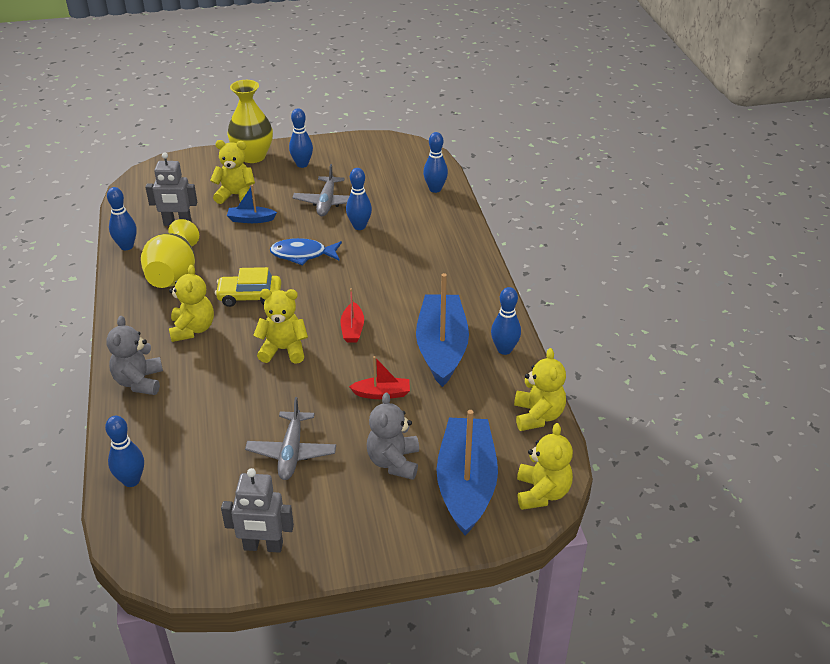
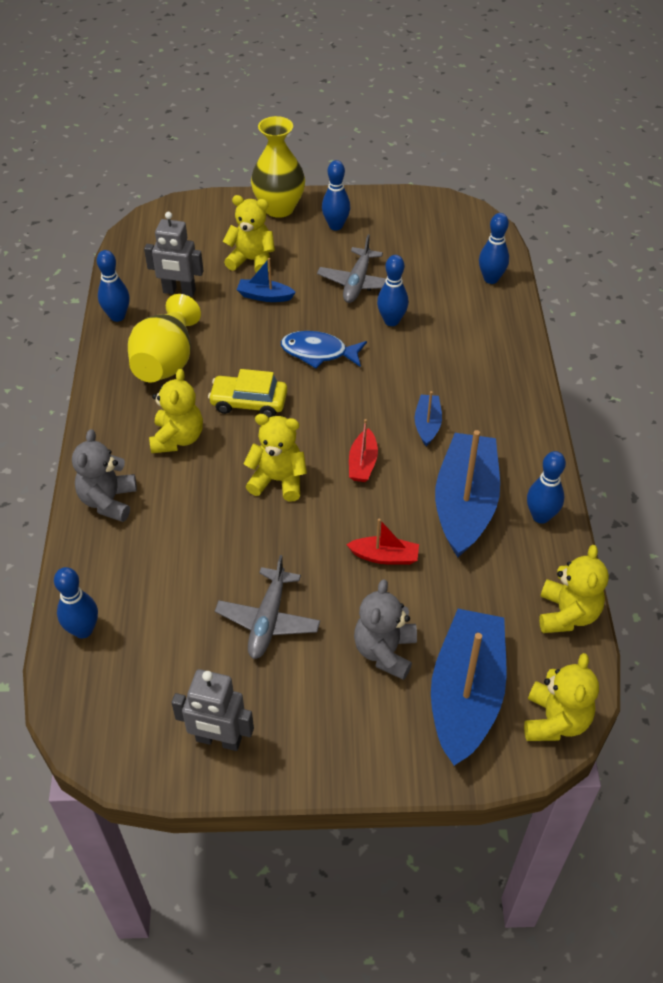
camera: 10 degrees right, 10 degrees up
none -> blue boat [415,391,442,446]

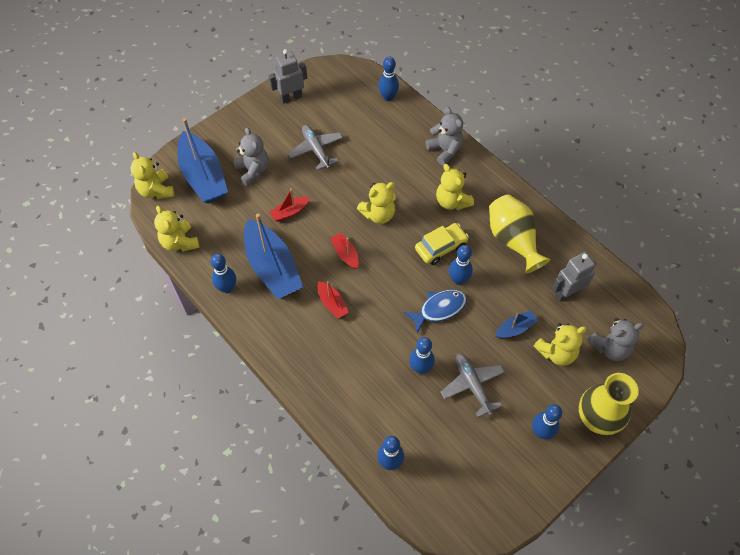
camera: 140 degrees right, 10 degrees up
blue bowling pin [97,250,130,322] -> blue bowling pin moved to [449,245,473,285]
blue boat [415,391,442,446] -> red boat [317,281,349,319]
none -> grey teddy bear [588,318,644,361]

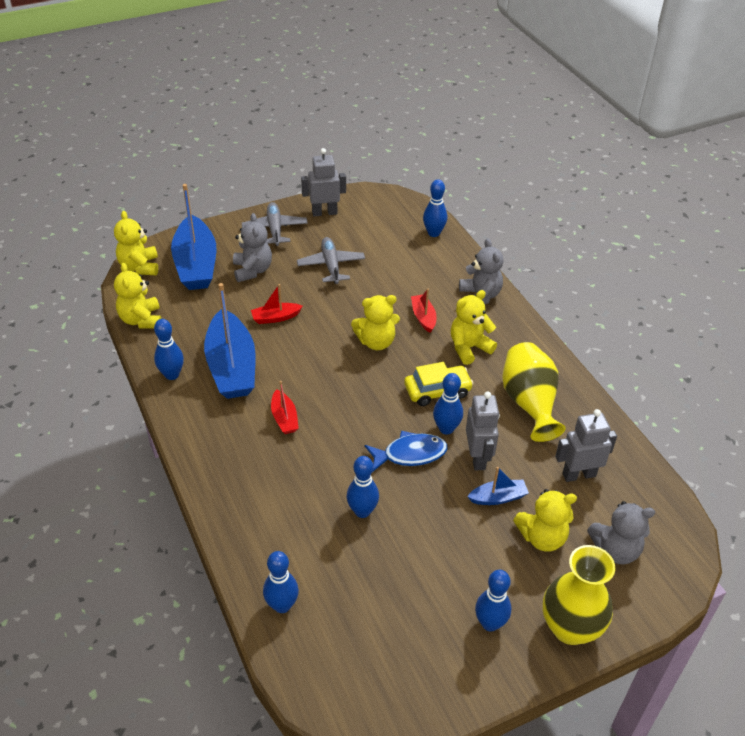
camera: 15 degrees right, 15 degrees down
red boat [331,233,359,269] -> red boat moved to [411,289,437,333]
yellow teddy bear [436,164,474,210] -> yellow teddy bear turned 75 degrees clockwise [451,290,497,365]
grey plane [441,354,505,417] -> grey plane moved to [242,202,308,246]
none -> grey robot [466,392,500,470]

